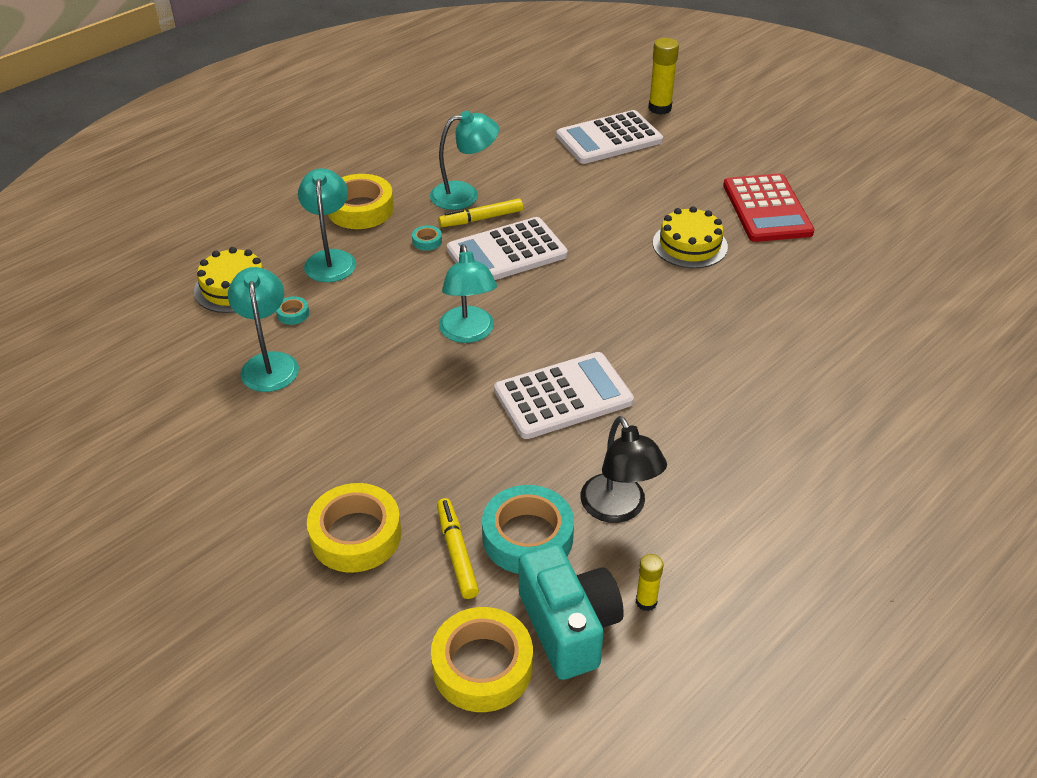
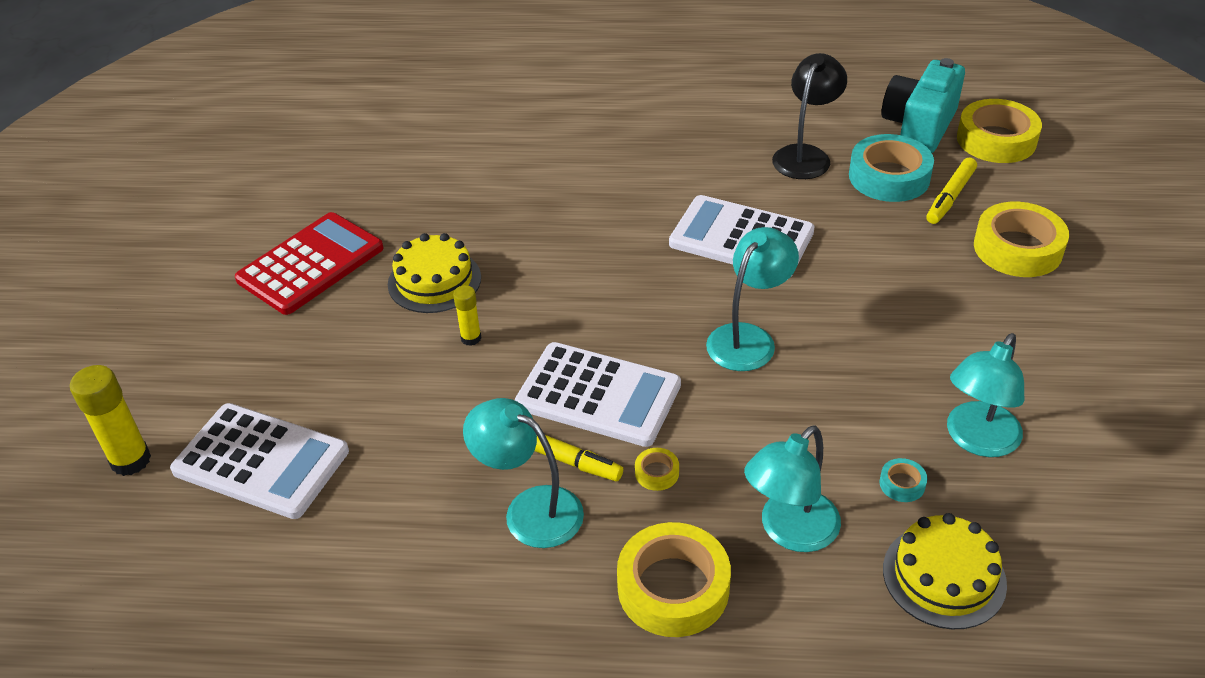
camera: 130 degrees left, 0 degrees up
turquoise tape [412,225,442,251] -> yellow tape [635,448,679,491]
yellow glue stick [636,554,664,611] -> yellow glue stick moved to [453,285,482,346]

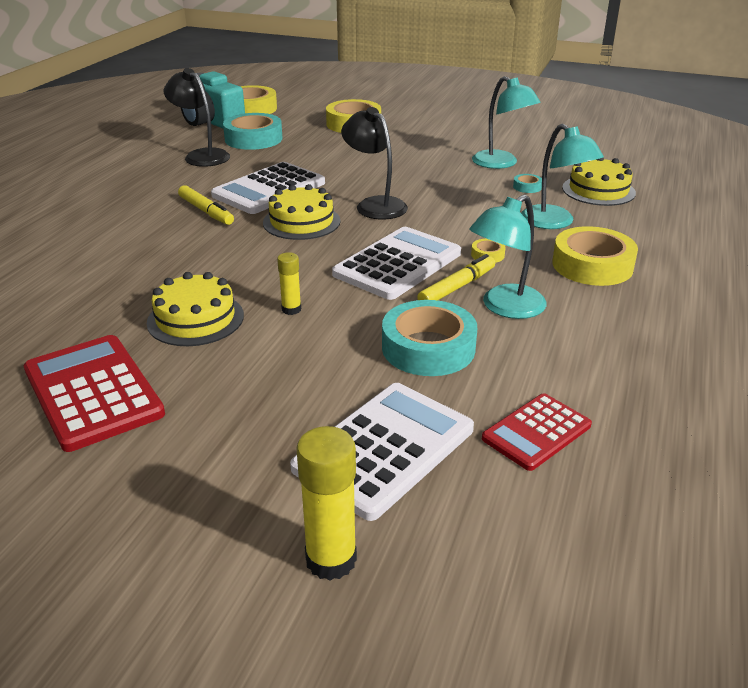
camera: 75 degrees left, 10 degrees down
turquoise lamp [706,227,799,371] -> black lamp [341,107,408,219]
yellow marker [927,158,977,224] -> yellow marker moved to [178,185,234,225]
none -> yellow cake [263,184,341,240]
none -> turquoise tape [382,300,477,376]
none -> red calculator [482,393,592,471]

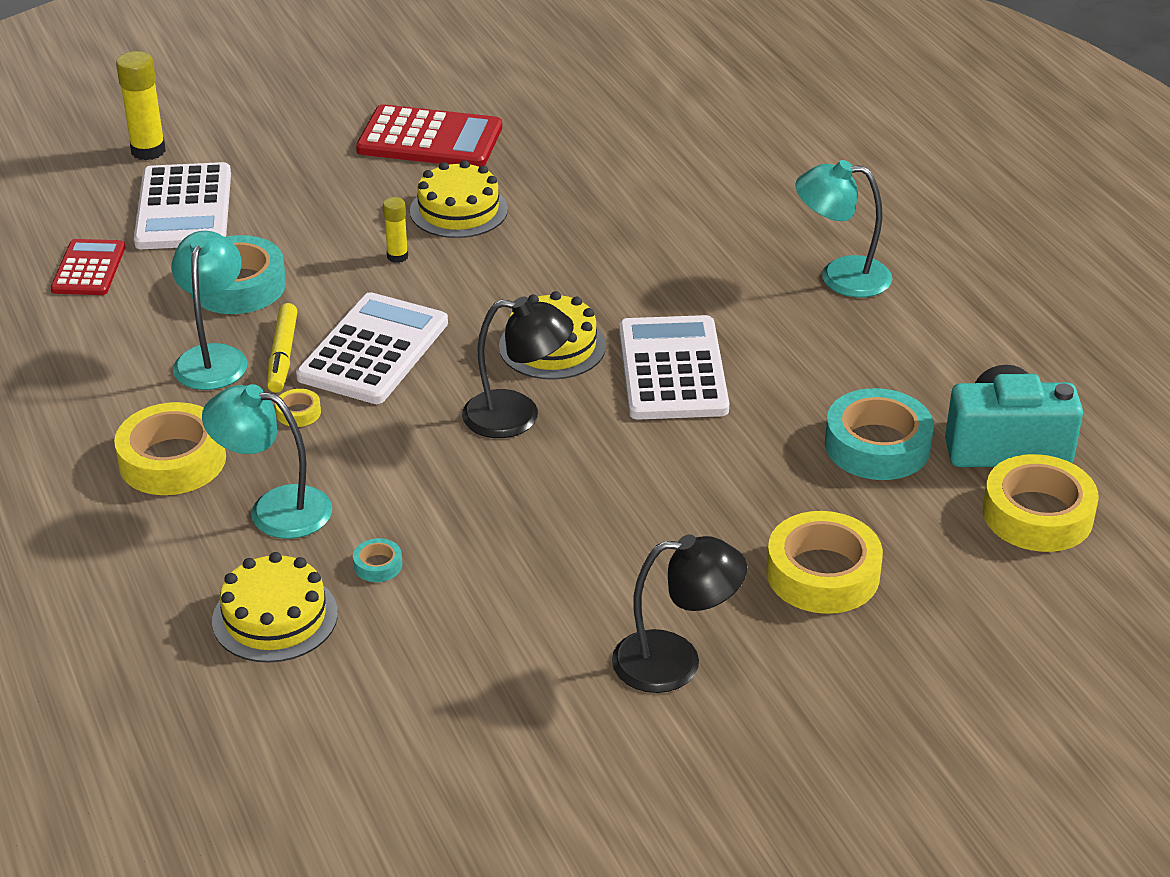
camera: 135 degrees right, 5 degrees up
black lamp [164,68,230,167] -> black lamp moved to [612,534,747,693]
yellow marker [178,185,234,225] -> none
white calculator [332,227,461,300] -> white calculator turned 150 degrees counterclockwise [296,292,448,404]
turquoise lamp [472,76,541,169] -> turquoise lamp moved to [795,160,892,297]

